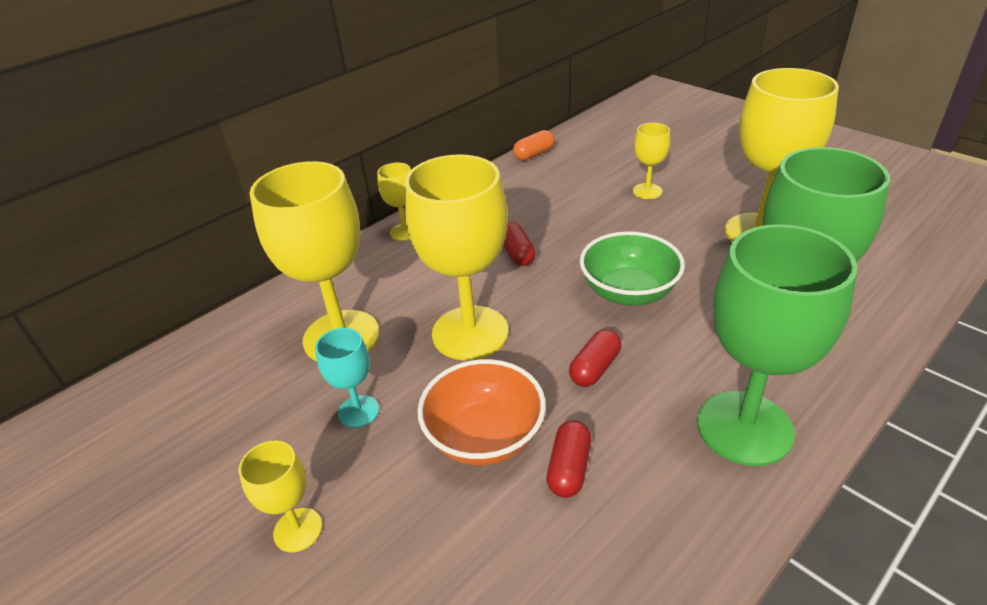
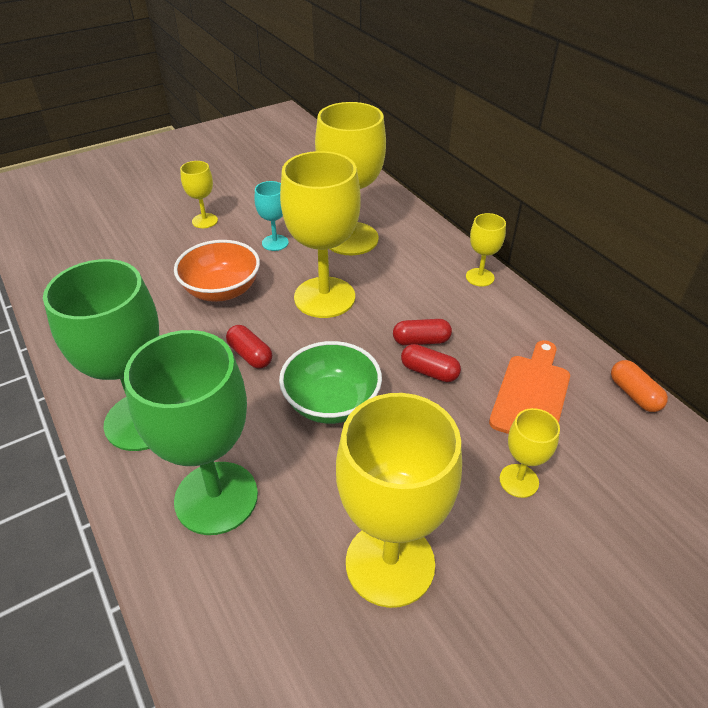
camera: 100 degrees right, 5 degrees up
red capsule [546,420,591,498] -> red capsule moved to [401,344,461,382]
none -> orange cutting board [489,340,570,434]

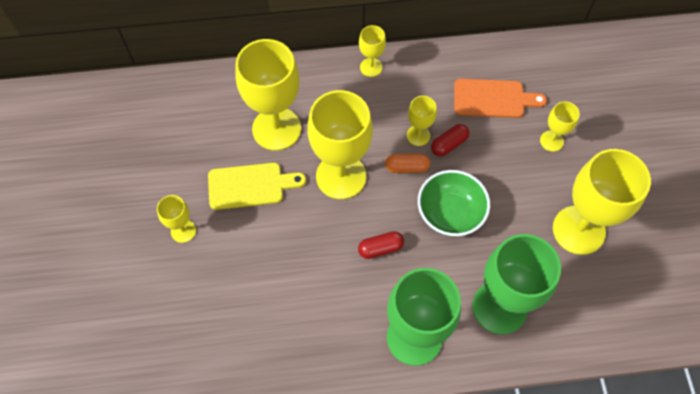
camera: 65 degrees left, 20 degrees up
orange bowl [174,240,260,302] -> none
turquoise goblet [255,181,289,251] -> yellow cutting board [208,163,306,210]
red capsule [393,319,452,346] -> yellow goblet [407,96,437,146]
orange cutting board [489,340,570,434] -> orange cutting board turned 135 degrees clockwise [454,78,547,118]
orange capsule [611,360,668,412] -> orange capsule moved to [385,154,430,173]

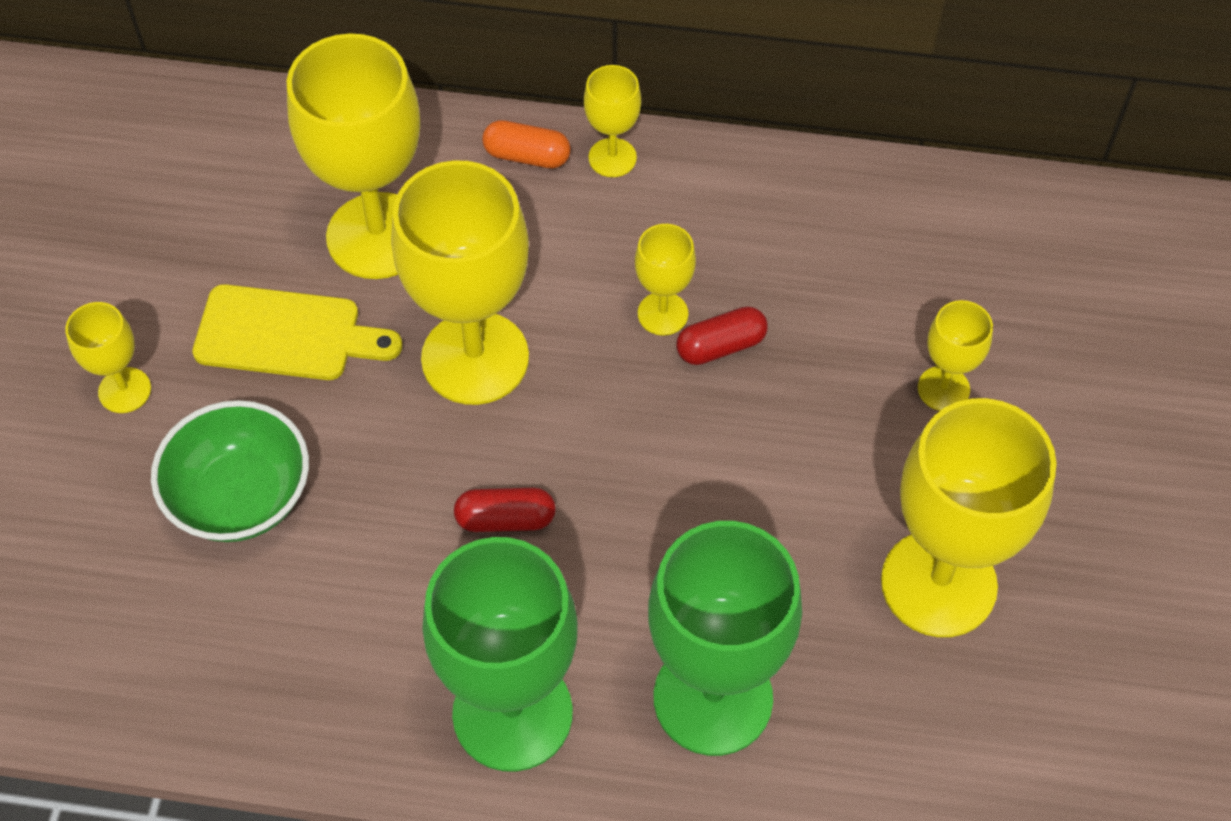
camera: 15 degrees right, 5 degrees down
orange capsule [385,154,430,173] -> orange capsule moved to [482,120,571,168]
green bowl [418,170,490,236] -> green bowl moved to [151,400,309,542]
orange cutting board [454,78,547,118] -> none

